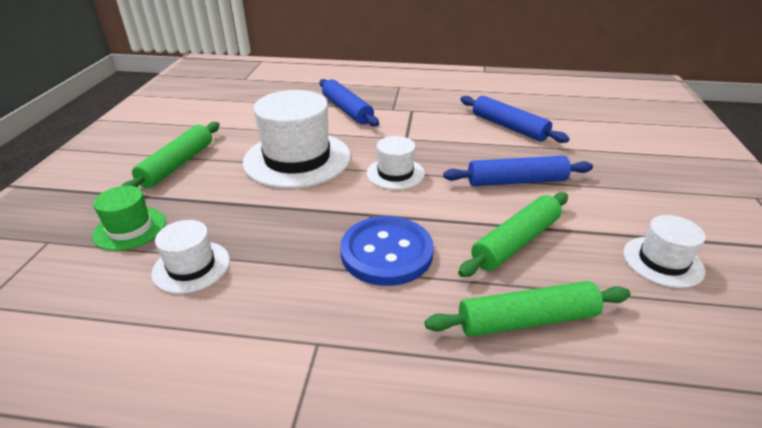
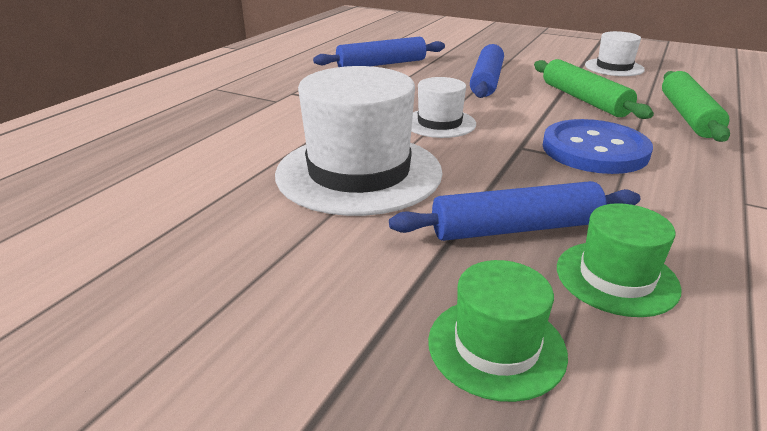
camera: 70 degrees left, 5 degrees down
green rolling pin [121,122,220,188] -> none
white hat [151,220,230,294] -> green hat [557,203,682,317]
blue rolling pin [319,79,379,127] -> blue rolling pin moved to [389,181,640,241]

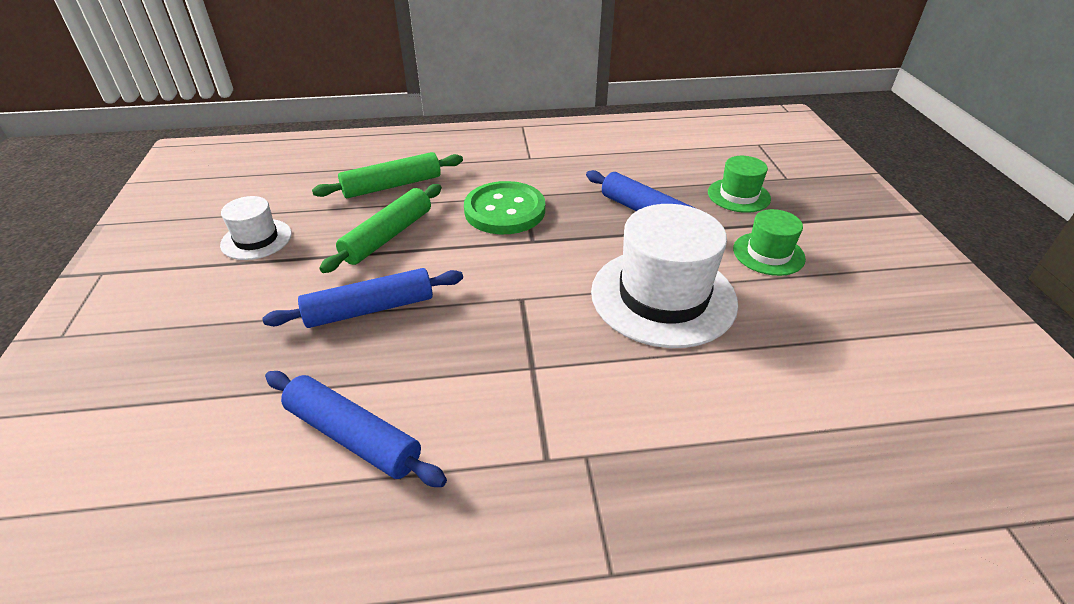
camera: 125 degrees left, 10 degrees up
white hat [411,77,476,138] -> none
blue button [543,119,653,174] -> green button [464,181,545,234]
green hat [557,203,682,317] -> green hat moved to [733,209,806,276]

